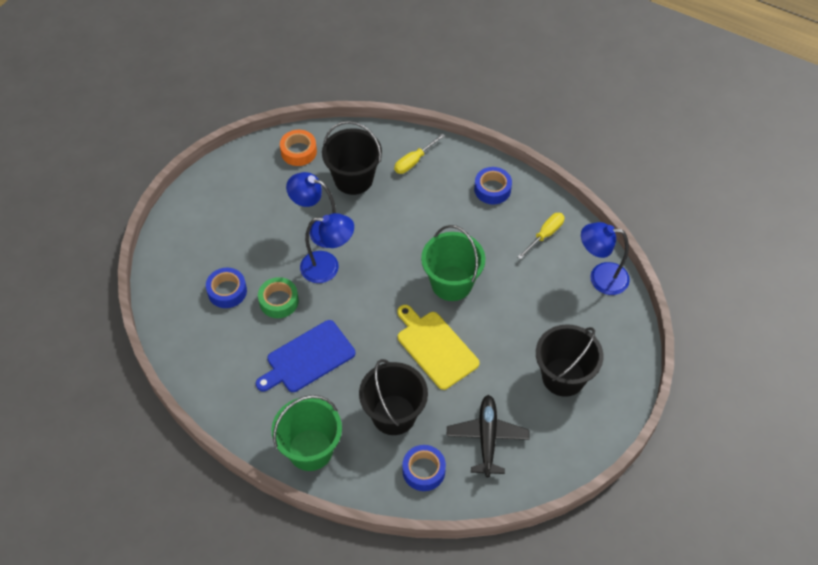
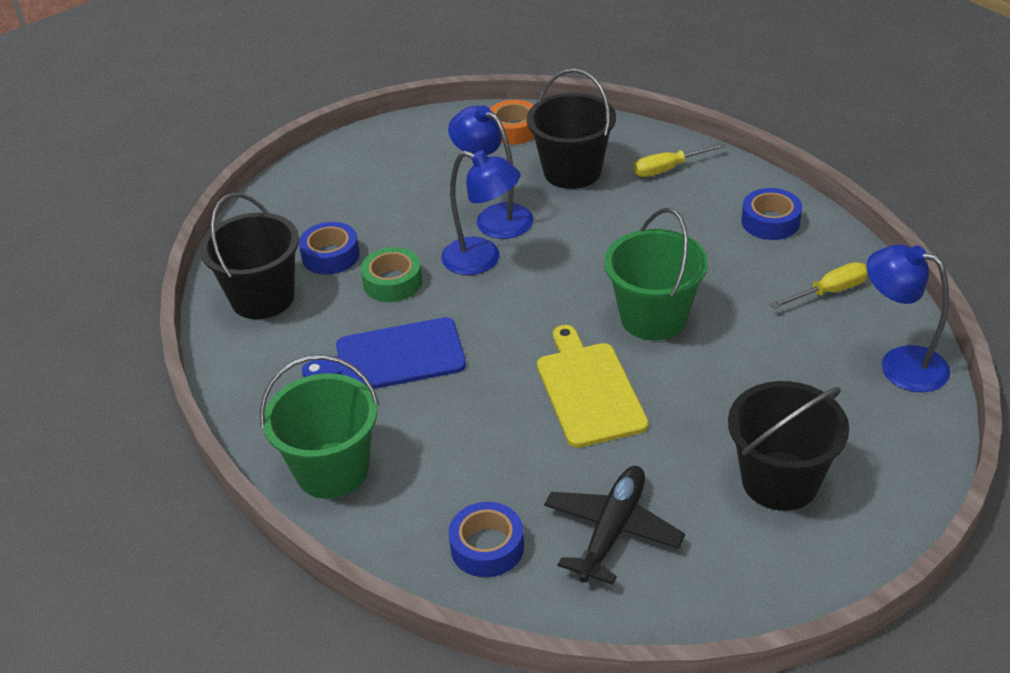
camera: 25 degrees right, 15 degrees down
black bucket [359,359,428,435] -> black bucket moved to [200,193,299,319]

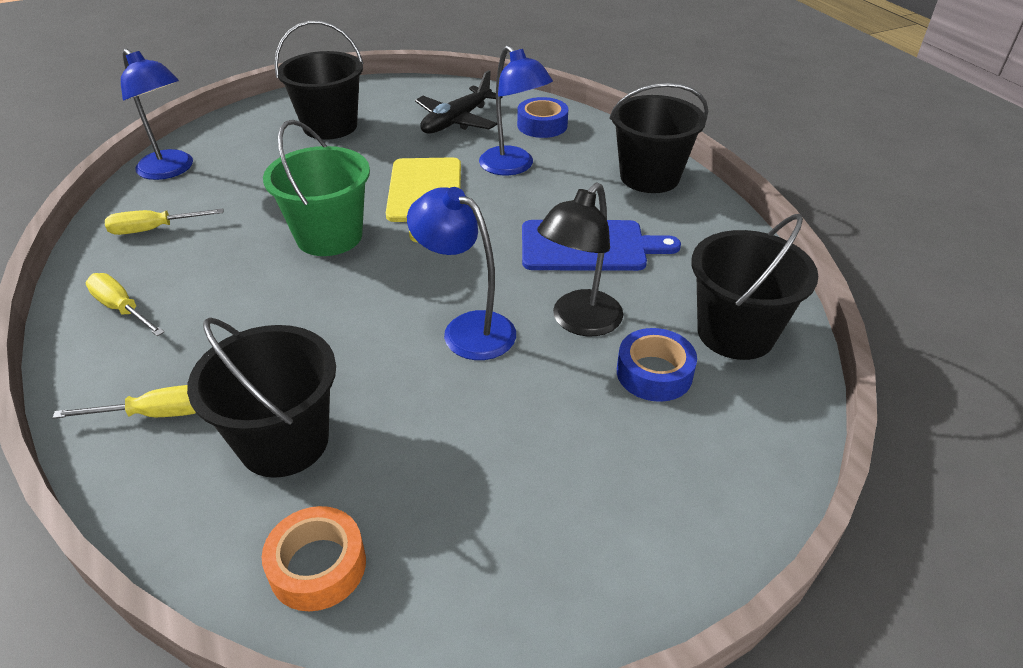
camera: 170 degrees left, 0 degrees up
green bucket [260,355,379,499] -> black bucket [609,83,708,193]
green tape [361,247,422,302] -> black lamp [537,182,623,336]
blue lamp [448,105,533,239] -> blue lamp moved to [479,45,553,175]
blue tape [742,188,802,240] -> yellow screwdriver [86,273,164,336]

